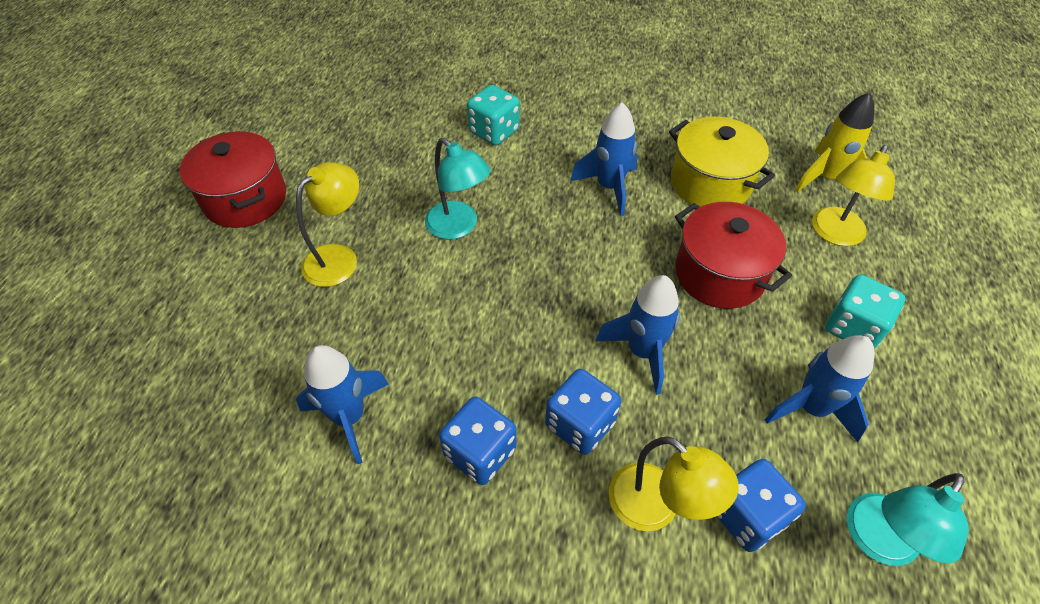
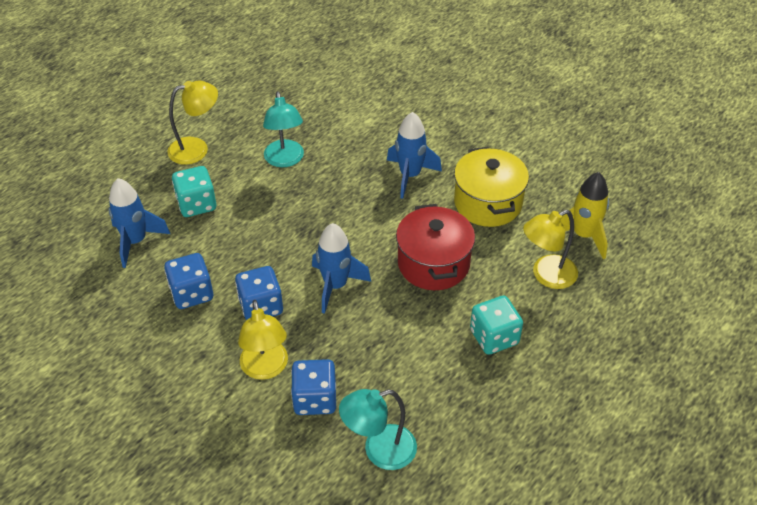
camera: 30 degrees right, 5 degrees down
red pot [180,131,286,228] -> none
turquoise dice [467,85,519,145] -> turquoise dice moved to [172,166,216,217]
blue rocket [765,335,875,442] -> none

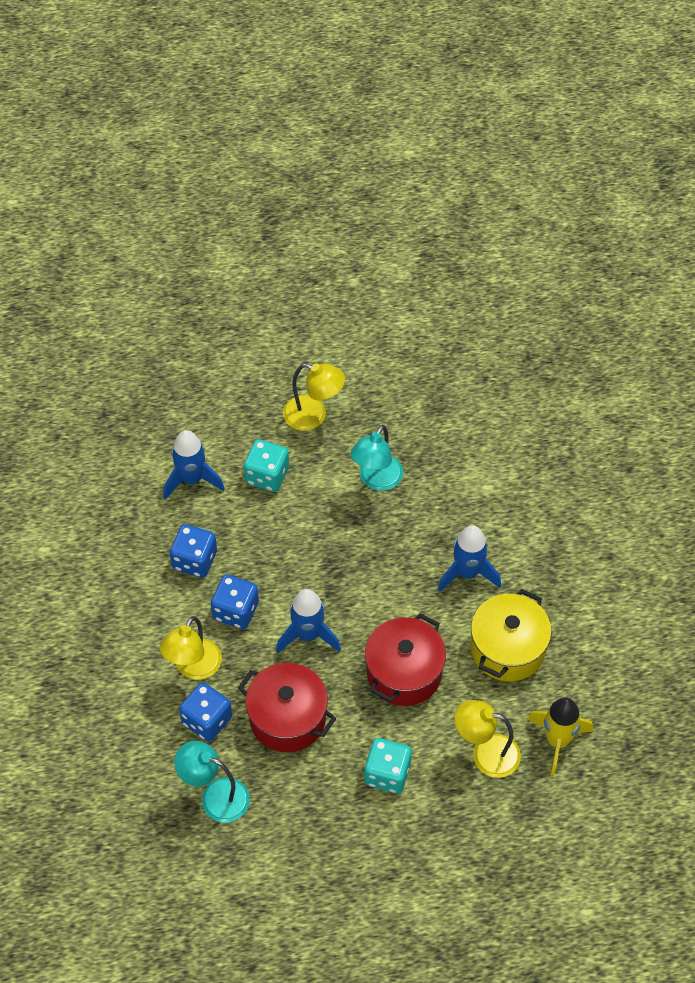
camera: 40 degrees right, 10 degrees up
none -> red pot [238,663,336,752]

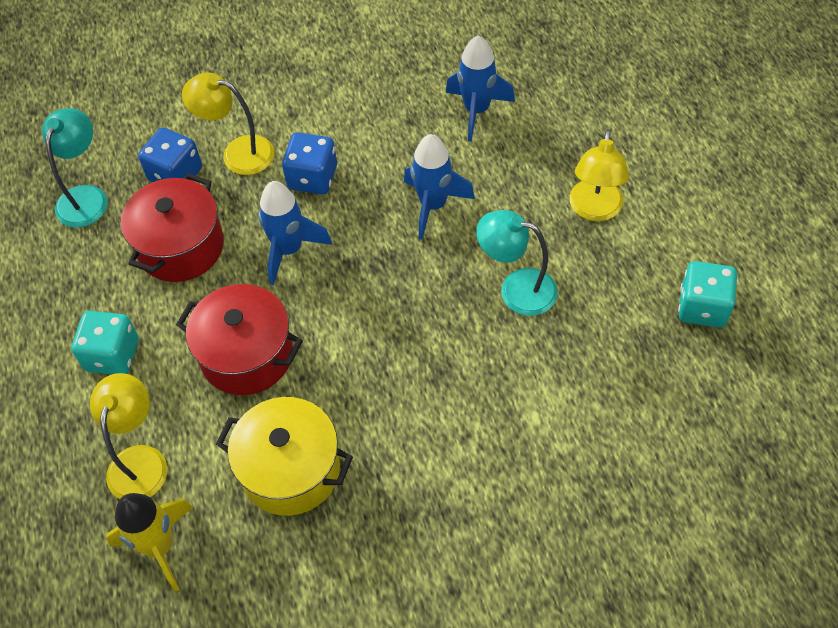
camera: 85 degrees right, 0 degrees up
blue dice [170,524,217,578] -> none
turquoise dice [244,439,289,492] -> turquoise dice moved to [678,261,737,328]
blue rocket [438,525,501,592] -> blue rocket moved to [404,134,475,239]

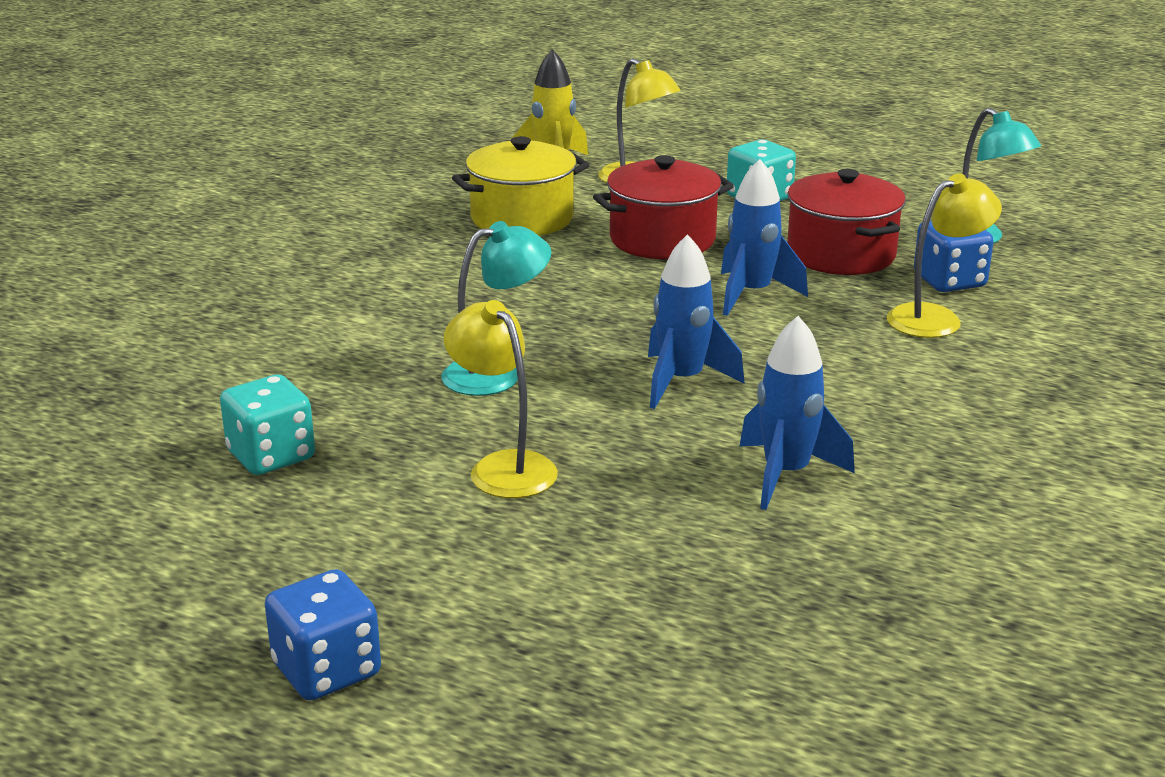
camera: 130 degrees right, 30 degrees down
blue dice [282,133,337,194] -> blue dice moved to [265,569,381,700]

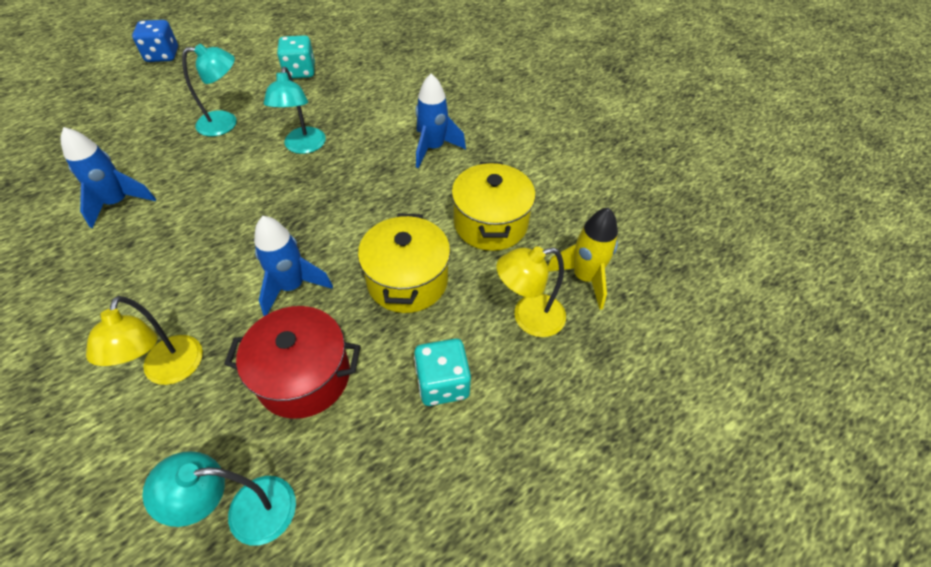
camera: 115 degrees right, 25 degrees up
yellow lamp [444,300,558,498] -> turquoise lamp [182,44,237,136]
red pot [593,155,734,259] -> yellow pot [358,213,450,313]
blue rocket [648,234,745,409] -> blue rocket moved to [415,73,466,168]
blue dice [914,220,994,292] -> none

